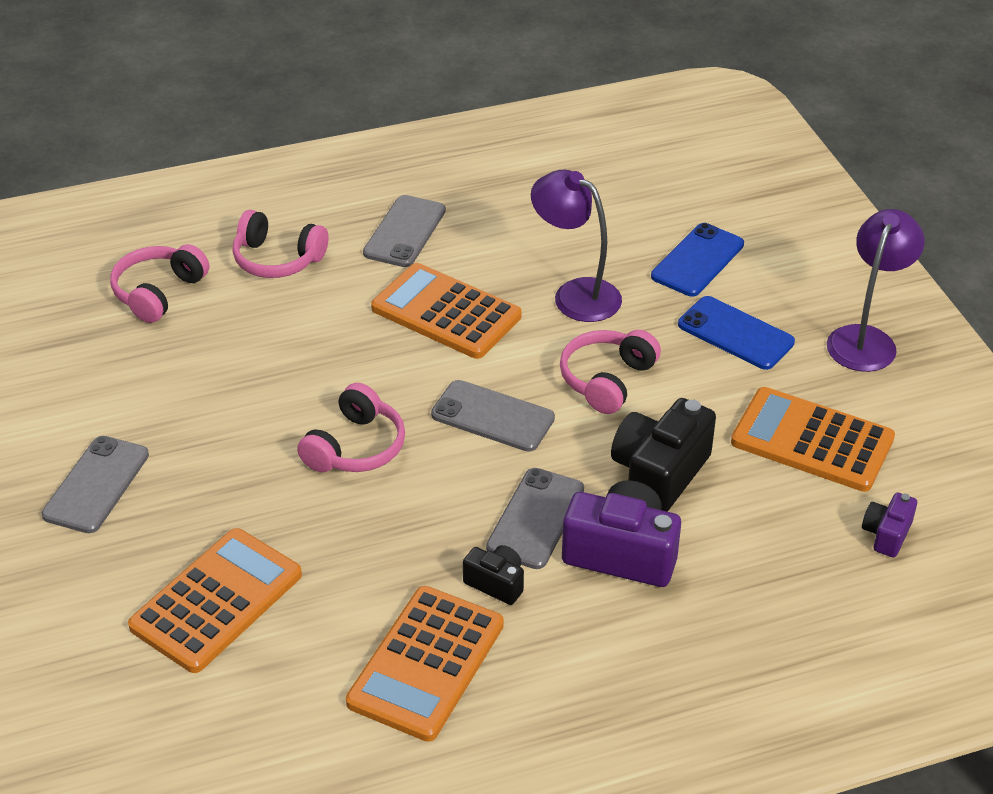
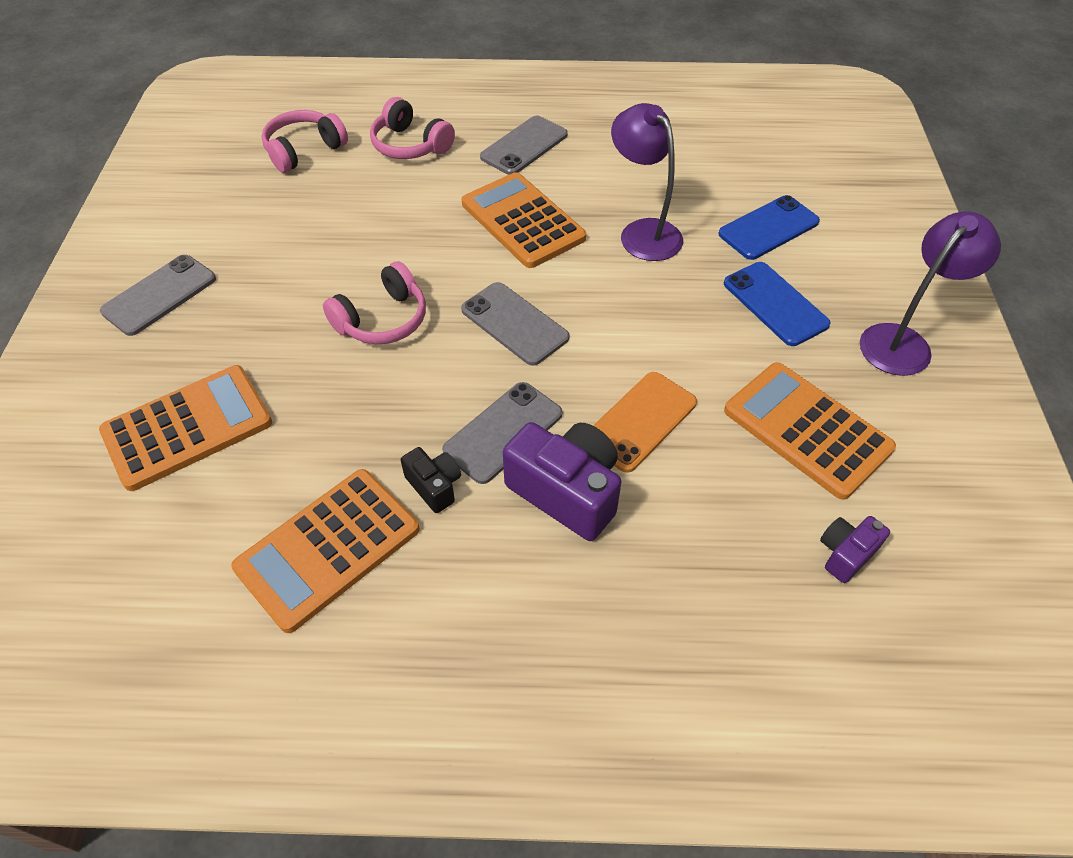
camera: 20 degrees right, 10 degrees up
pink headphones [560,330,661,414] -> none
black camera [611,398,716,512] -> orange phone [593,372,697,473]

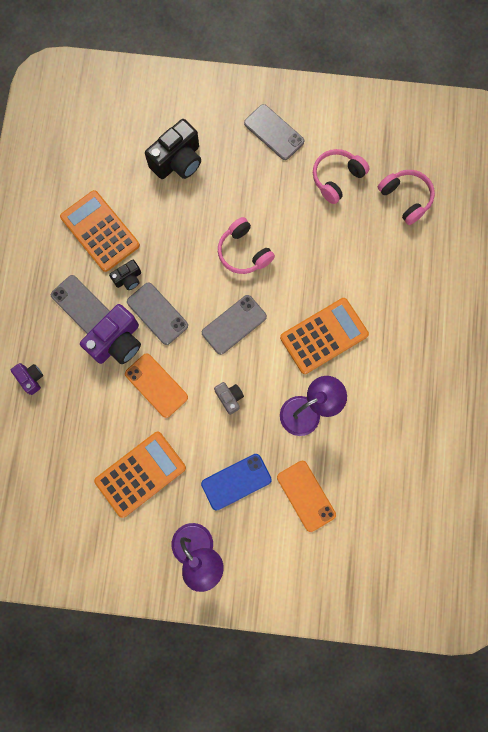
camera: 95 degrees right, 25 degrees up
orange calculator [99,365,272,491] -> black camera [145,119,201,179]
pink headphones [370,97,455,159] -> pink headphones moved to [313,149,369,204]
grey phone [480,115,568,175] -> grey phone moved to [51,275,110,334]
blue phone [718,195,820,260] -> orange phone [277,461,336,532]
purple camera [820,516,890,583] -> purple camera moved to [11,363,43,395]
none -> grey camera [214,382,244,415]

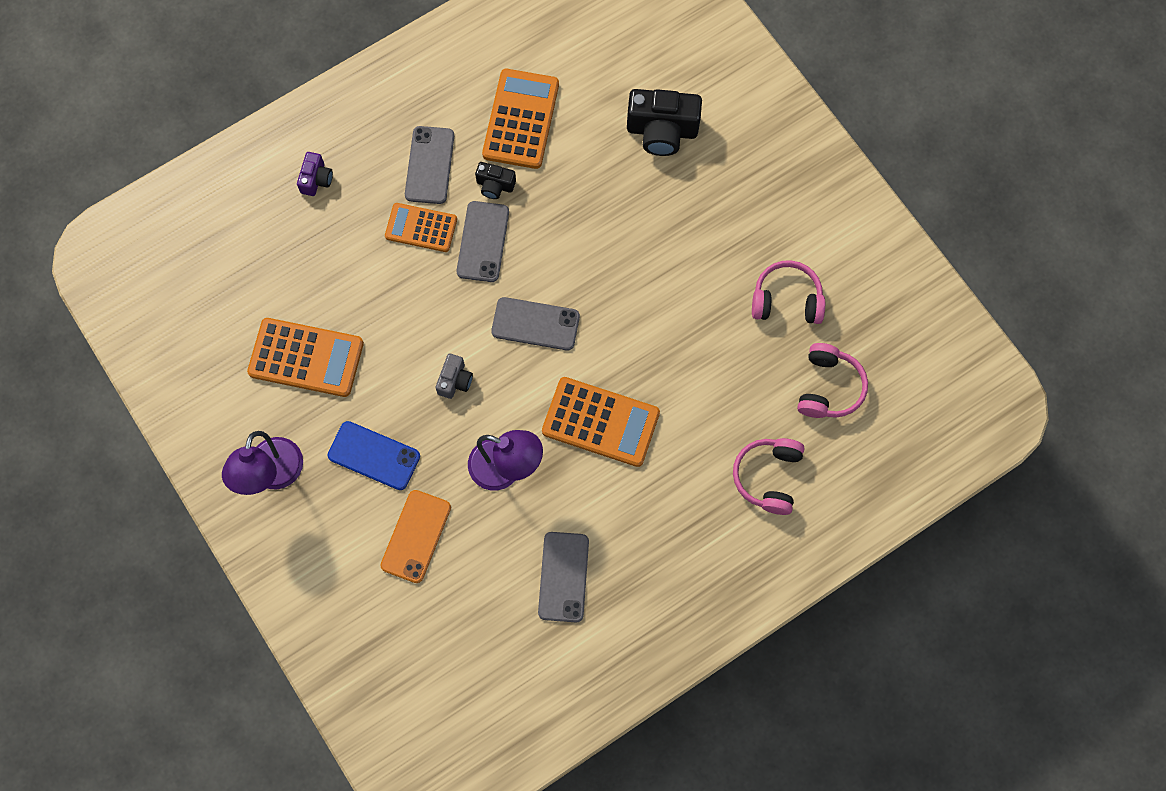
camera: 50 degrees right, 5 degrees down
purple camera [80,304,141,364] -> orange calculator [385,203,457,252]
orange phone [125,353,188,418] -> none
pink headphones [218,217,275,274] -> pink headphones moved to [733,438,804,515]
grey phone [244,104,304,160] -> grey phone moved to [538,532,589,622]

